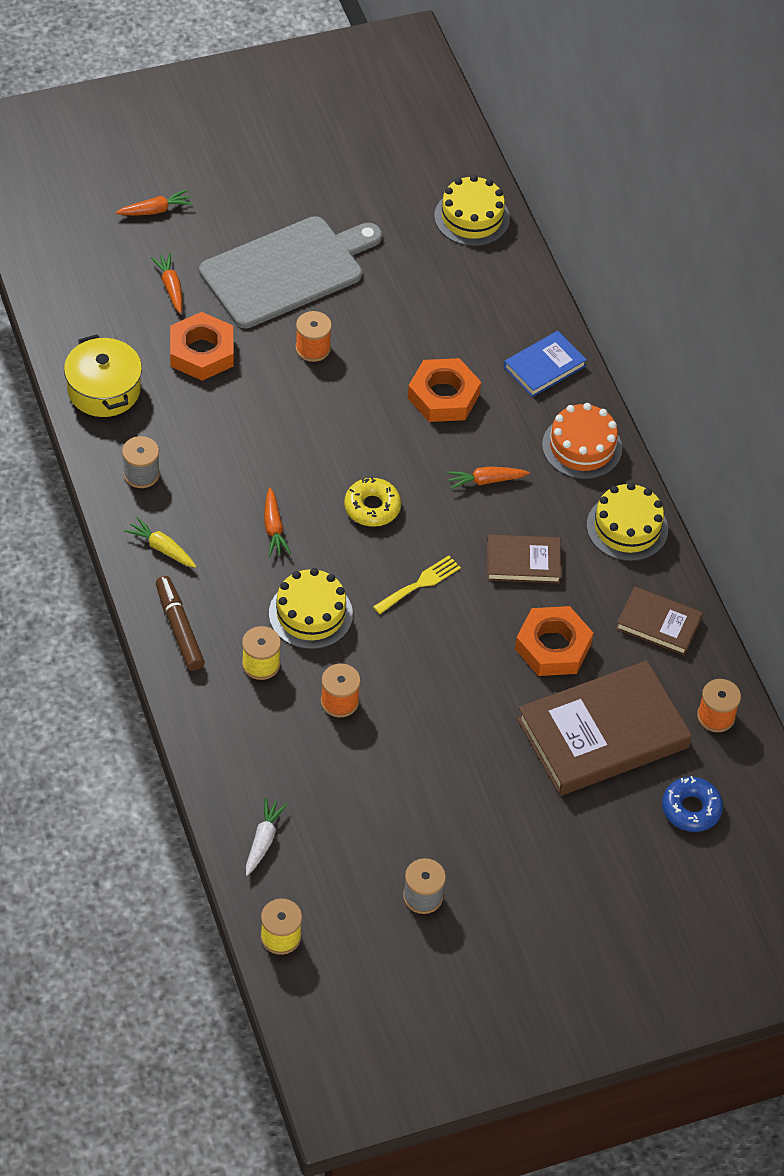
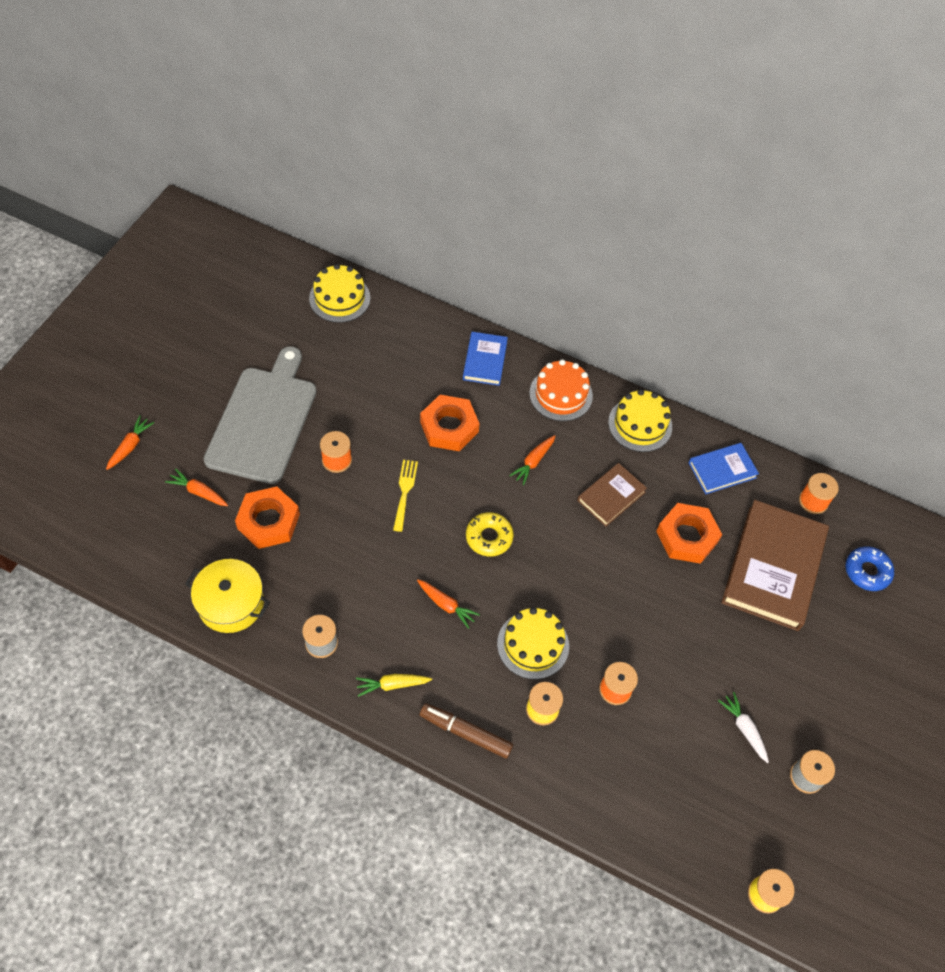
camera: 45 degrees left, 5 degrees up
white carrot [246,797,288,876] -> white carrot moved to [718,692,769,763]
yellow fork [373,556,461,614] -> yellow fork moved to [393,460,418,532]
brown book [616,586,703,655] -> blue book [689,443,759,494]

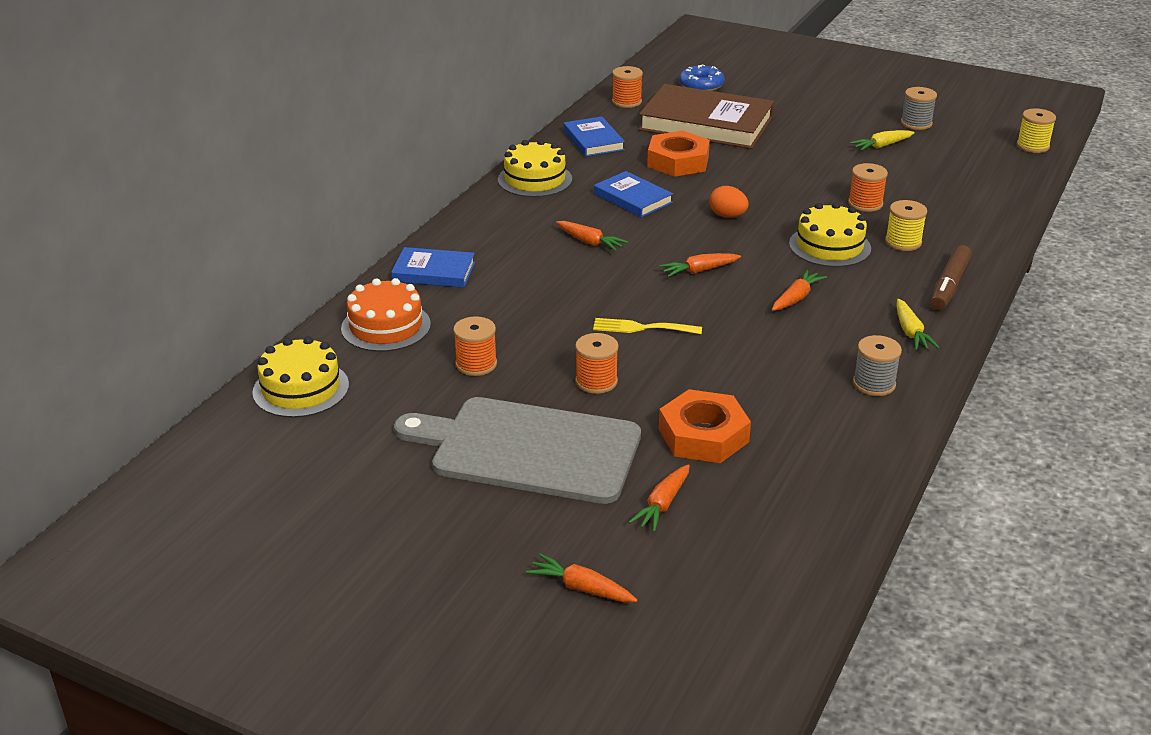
camera: 85 degrees left, 25 degrees down
yellow pot [185,559,270,633] -> none
orange nut [420,395,480,451] -> none
yellow donut [466,512,514,557] -> orange carrot [659,253,741,277]
orange cake [529,359,593,421] -> orange cake moved to [341,278,431,352]
brown book [577,463,647,527] -> blue book [594,171,673,217]
white carrot [718,692,769,763] -> yellow carrot [850,130,915,151]
none -> orange spool [453,316,497,376]
none -> orange egg [709,186,749,218]

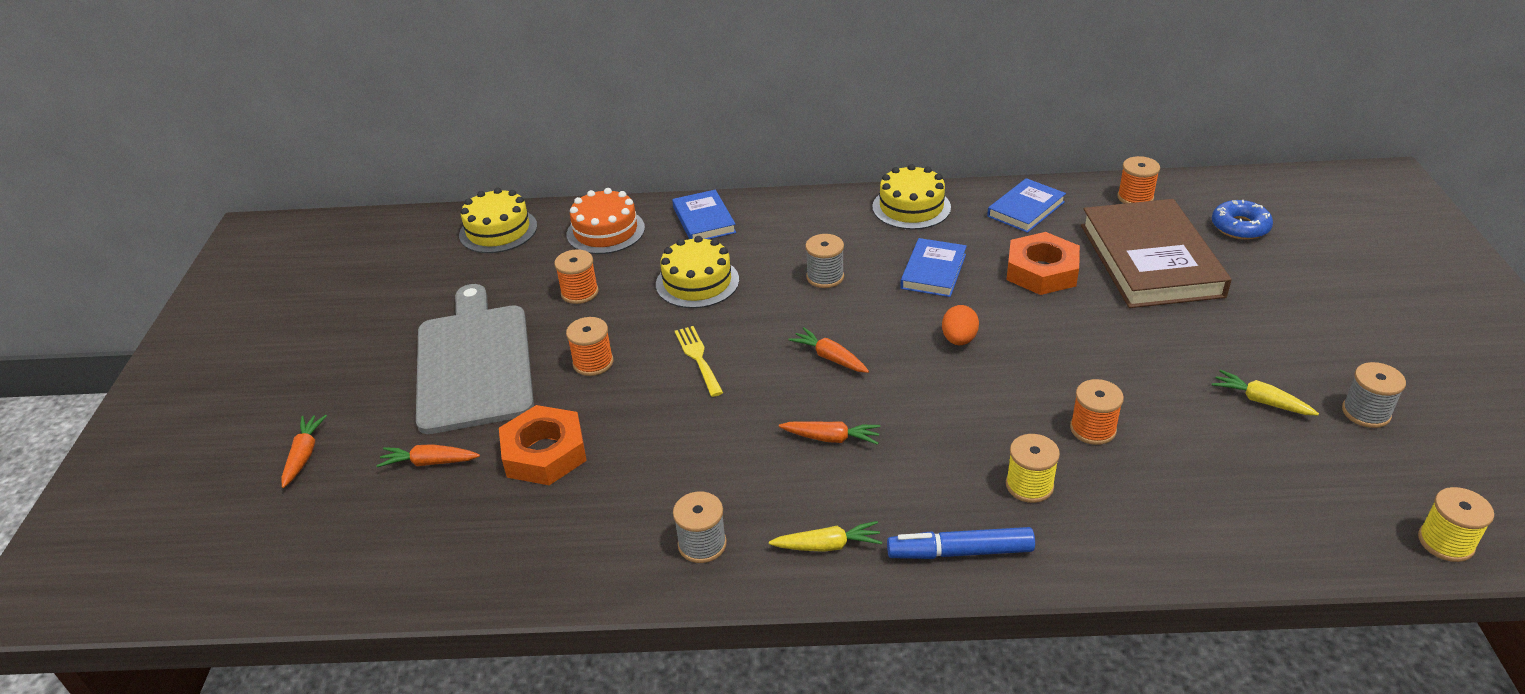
camera: 65 degrees right, 5 degrees up
orange carrot [556,221,628,251] -> grey spool [805,234,844,288]
yellow cake [789,202,871,267] -> yellow cake moved to [656,236,739,308]
yellow carrot [896,299,939,350] -> yellow carrot turned 150 degrees counterclockwise [769,521,882,552]
brown marker [930,245,972,310] -> blue marker [887,527,1035,559]

